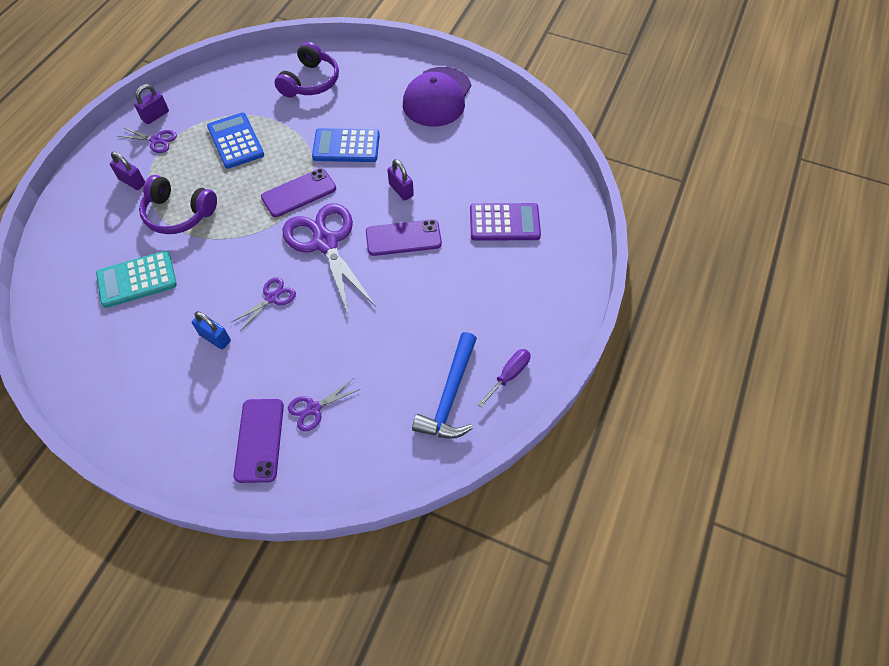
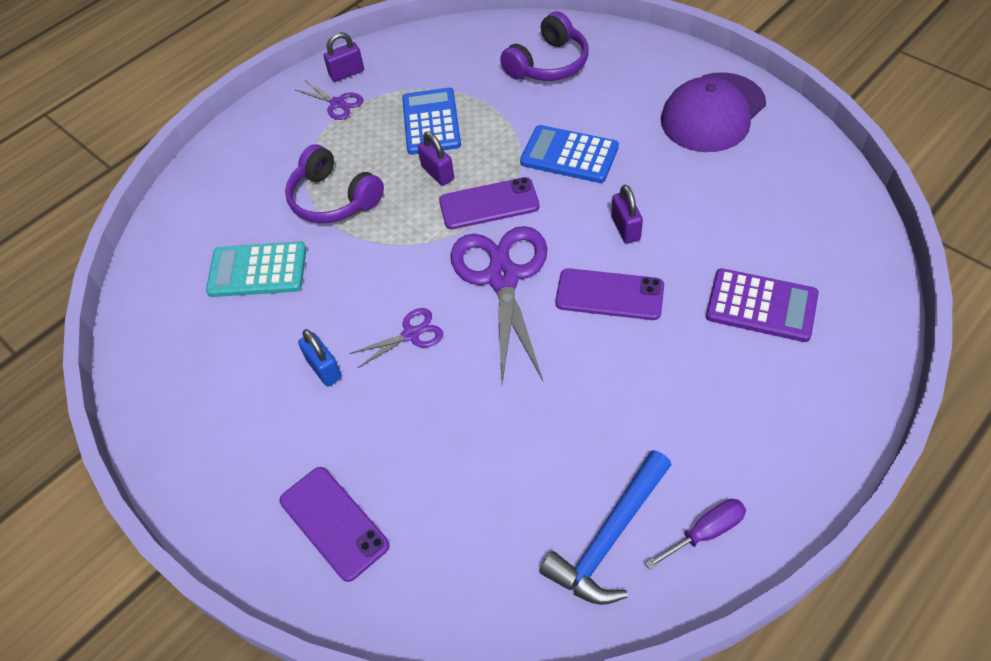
camera: 25 degrees right, 5 degrees down
purple padlock [110,152,145,190] -> purple padlock moved to [418,131,454,186]
purple phone [233,399,284,483] -> purple phone turned 60 degrees counterclockwise [280,467,389,582]
purple scissors [288,378,362,431] -> none

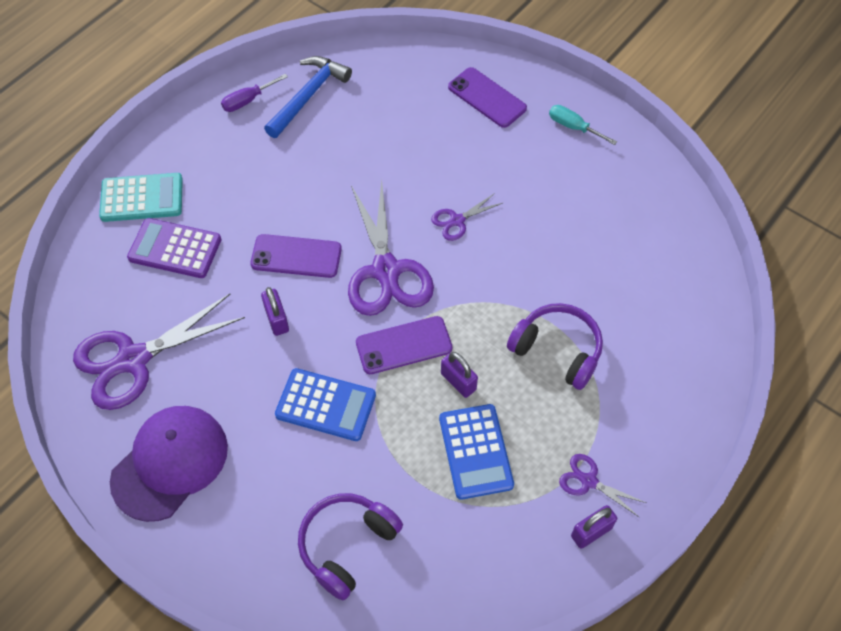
camera: 170 degrees right, 5 degrees up
turquoise calculator [206,242,306,297] -> turquoise calculator moved to [99,173,183,222]
blue padlock [298,329,342,386] -> none
none -> purple scissors [73,294,245,410]
none -> turquoise screwdriver [549,105,617,145]

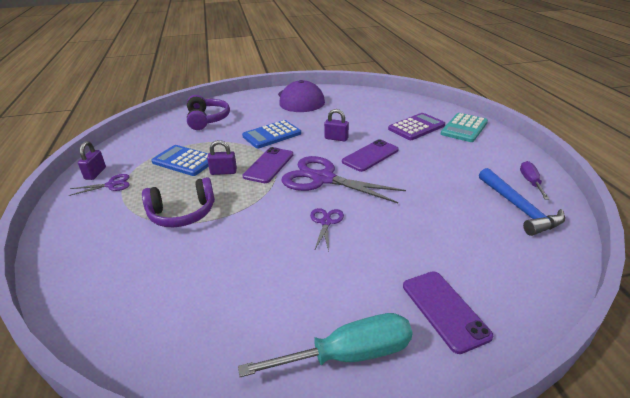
camera: 130 degrees right, 25 degrees down
purple scissors [73,294,245,410] -> none
purple phone [448,67,527,128] -> purple phone turned 75 degrees clockwise [403,271,493,354]
turquoise screwdriver [549,105,617,145] -> turquoise screwdriver [238,313,413,377], size x1.76

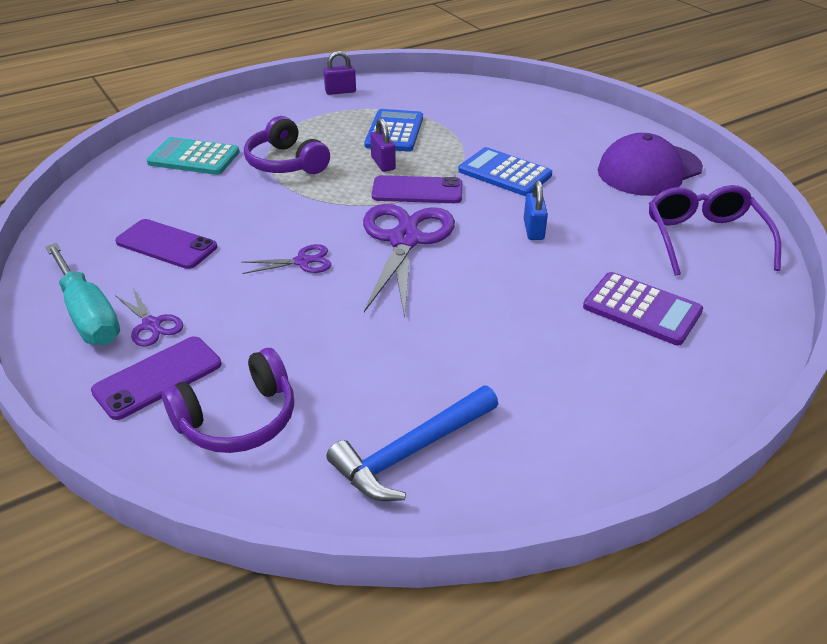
camera: 70 degrees right, 5 degrees up
purple scissors [69,174,130,196] -> purple scissors moved to [115,288,183,347]
purple headphones [187,95,230,130] -> purple headphones moved to [162,348,294,453]
purple padlock [324,109,349,142] -> blue padlock [524,180,548,240]
purple phone [342,139,399,172] -> purple phone moved to [115,219,217,269]
turquoise calculator [441,113,488,142] -> turquoise calculator moved to [146,137,240,175]
purple screwdriver [520,161,549,200] -> none
none -> purple glasses [649,185,781,276]

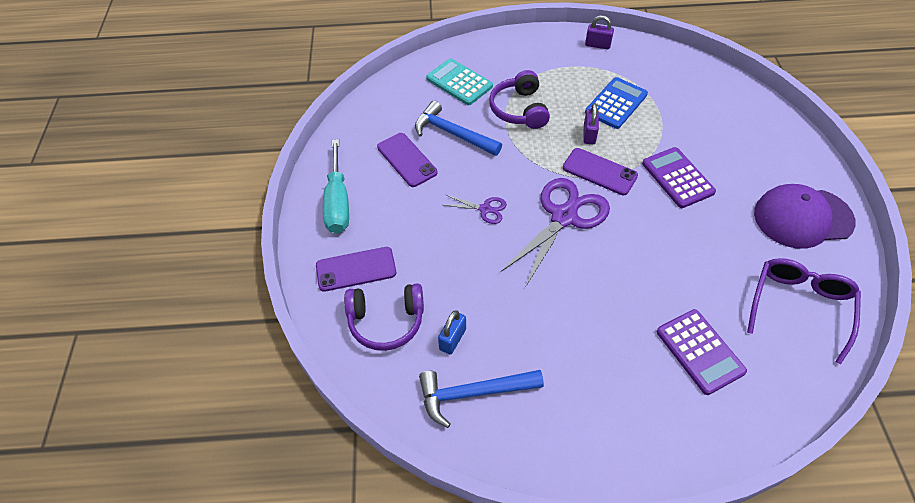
camera: 30 degrees right, 15 degrees up
purple scissors [115,288,183,347] -> none
blue calculator [458,147,552,196] -> purple calculator [642,147,716,208]
blue padlock [524,180,548,240] -> blue padlock moved to [438,310,466,355]
none -> blue hammer [415,101,502,156]

